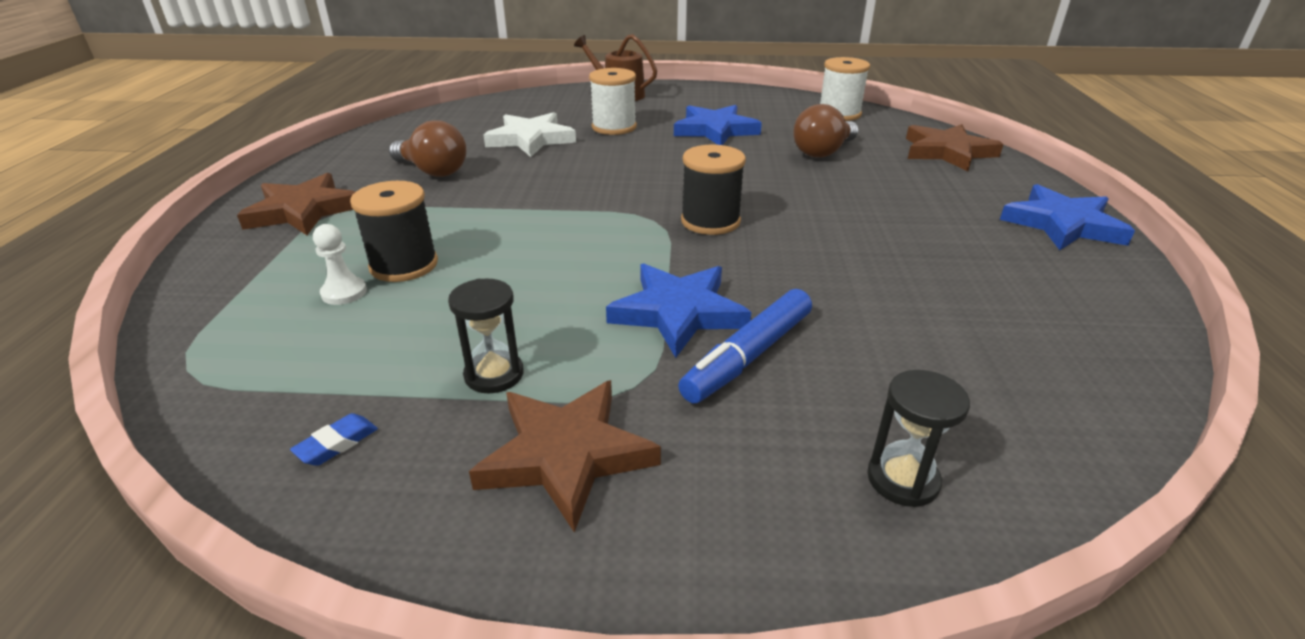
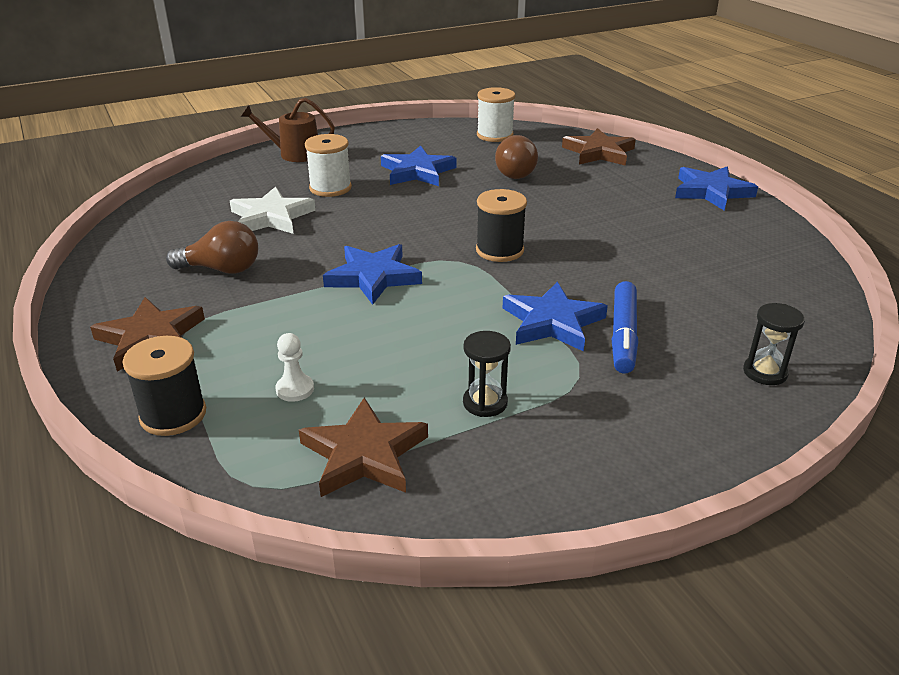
camera: 30 degrees left, 0 degrees up
blue eraser [290,413,378,466] -> none
black spool [350,181,438,282] -> black spool moved to [123,336,206,436]
brown star [469,380,661,533] -> brown star moved to [299,398,428,497]
none -> blue star [323,244,422,305]

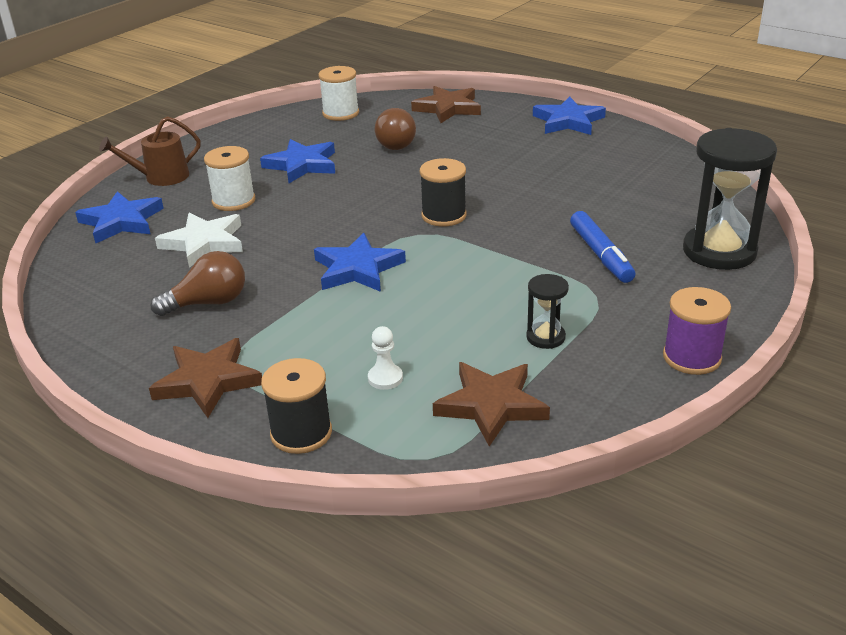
camera: 25 degrees left, 0 degrees up
blue star [503,282,608,352] -> blue star moved to [75,191,164,244]
black hourglass [743,303,805,385] -> black hourglass [683,128,777,270], size x2.08
none -> purple spool [663,287,731,375]

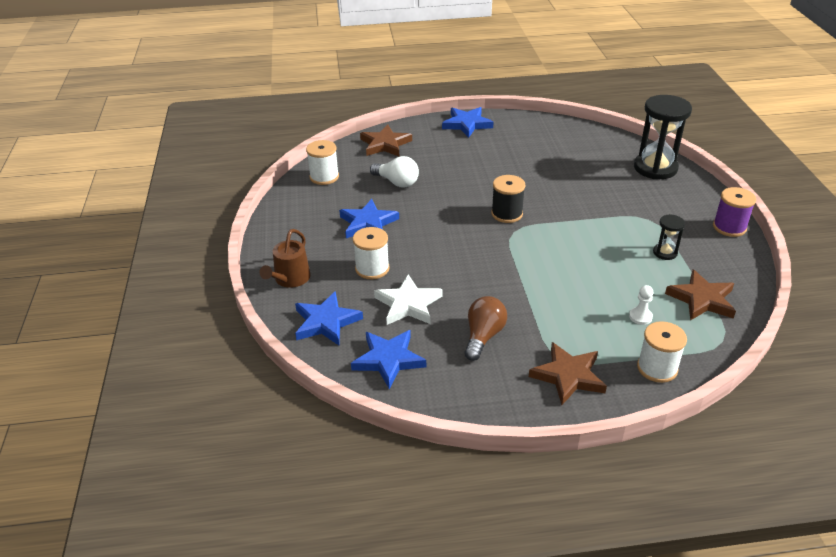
camera: 45 degrees left, 5 degrees up
black spool [261,358,332,454] -> white spool [637,321,687,383]
blue star [314,233,406,292] -> blue star moved to [351,330,426,389]
brown light bulb [375,108,416,150] -> white light bulb [370,156,419,188]
blue marker [570,211,636,283] -> none

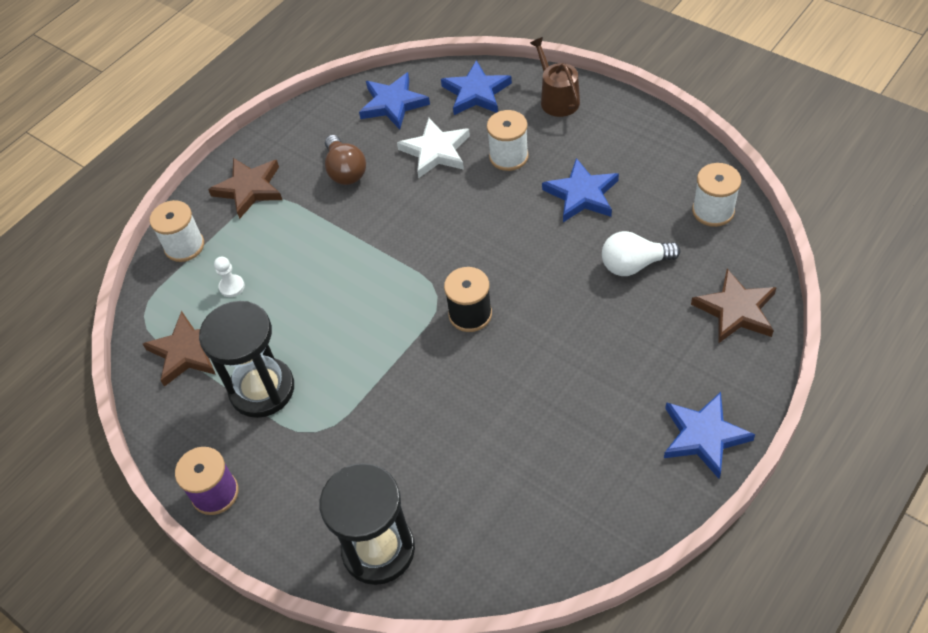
camera: 140 degrees right, 15 degrees up
black hourglass [653,214,685,260] -> black hourglass [199,301,294,418], size x2.08

